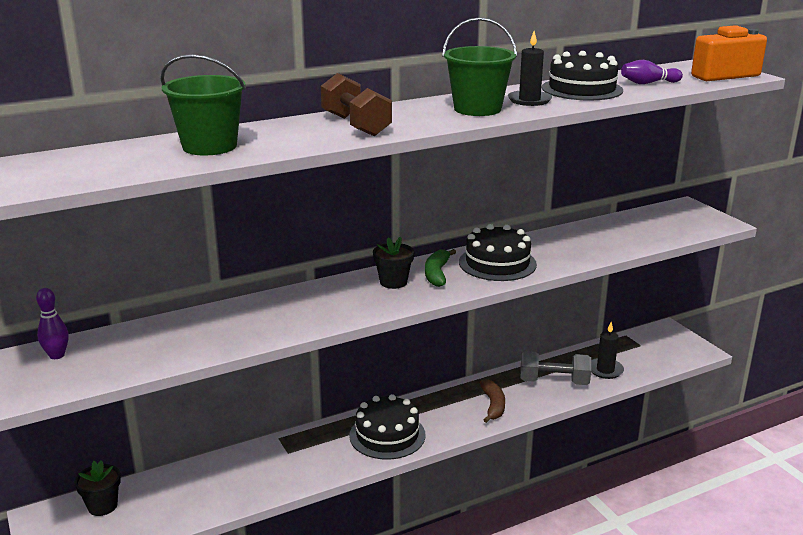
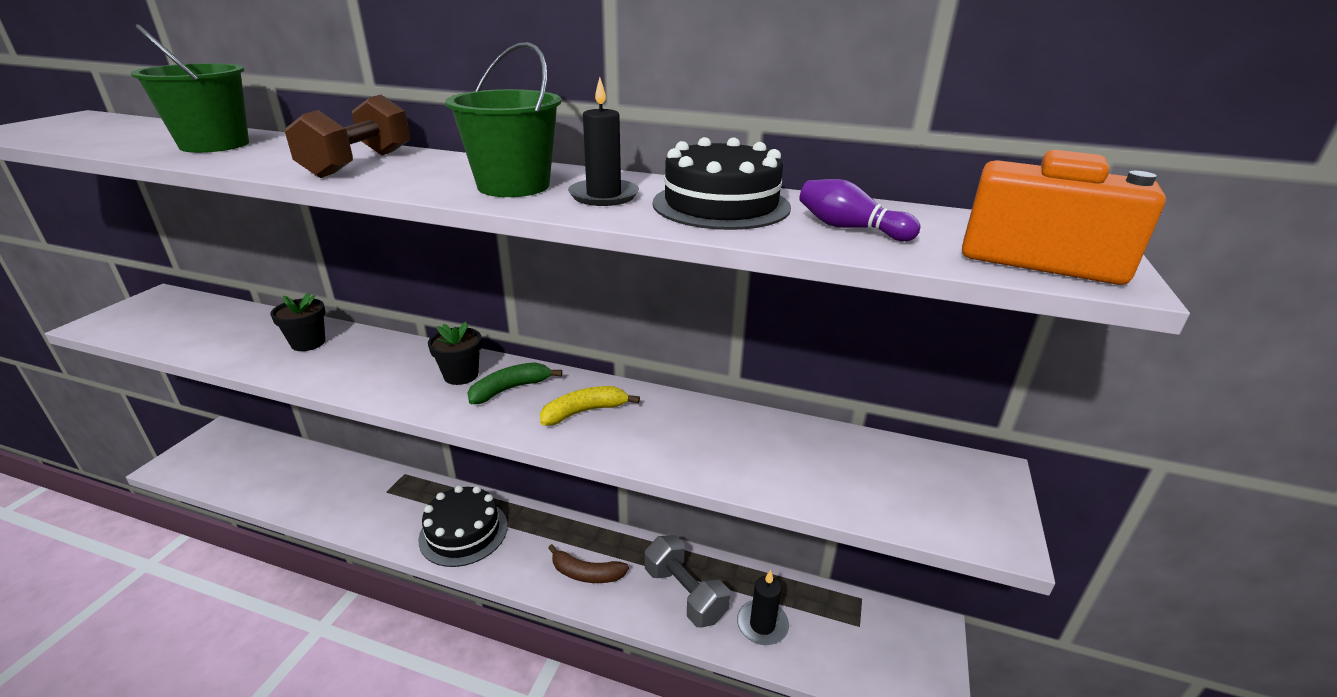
camera: 45 degrees right, 5 degrees up
purple bowling pin [36,288,69,359] -> none
black flower pot [75,460,121,516] -> black flower pot moved to [270,292,325,351]
black cake [459,224,537,281] -> yellow banana [540,386,640,426]
brown banana [480,379,505,423] -> brown banana turned 60 degrees clockwise [548,544,629,583]

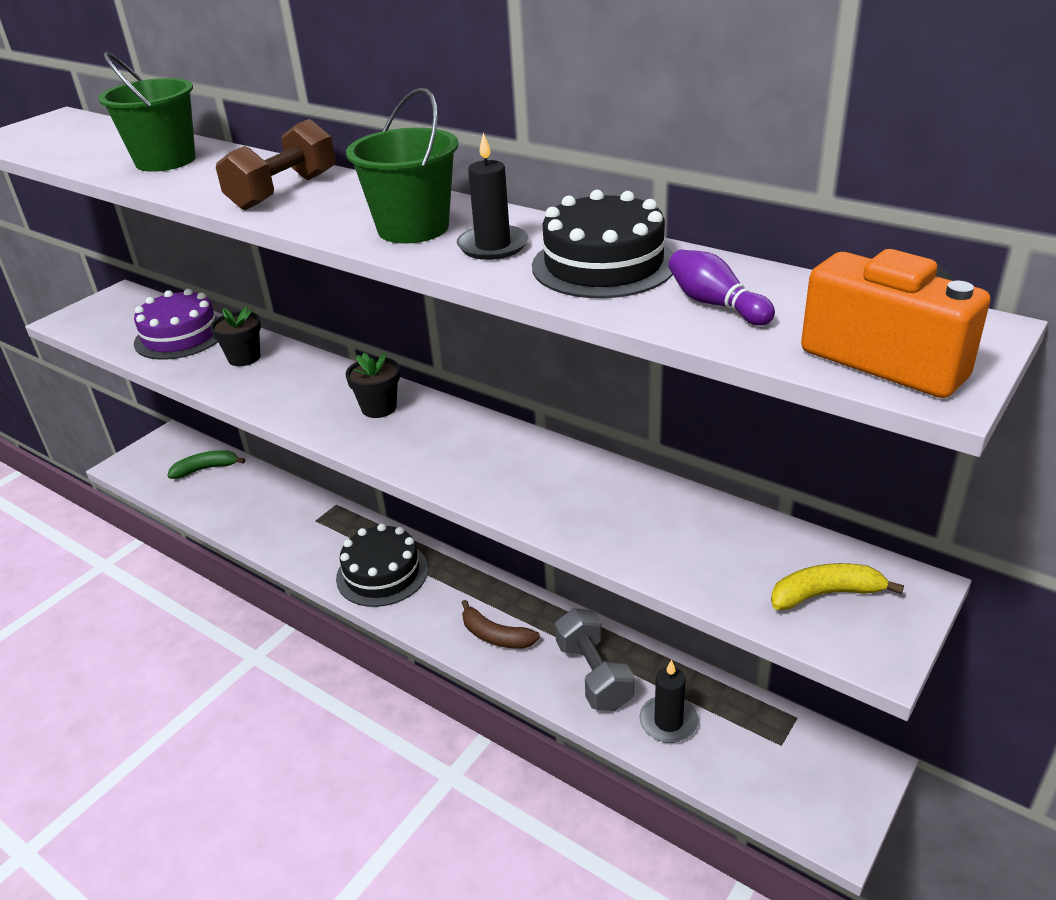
camera: 20 degrees right, 5 degrees up
green banana [467,362,562,404] -> green banana moved to [167,450,245,479]
yellow banana [540,386,640,426] -> yellow banana moved to [771,563,904,610]
none -> purple cake [134,289,218,360]

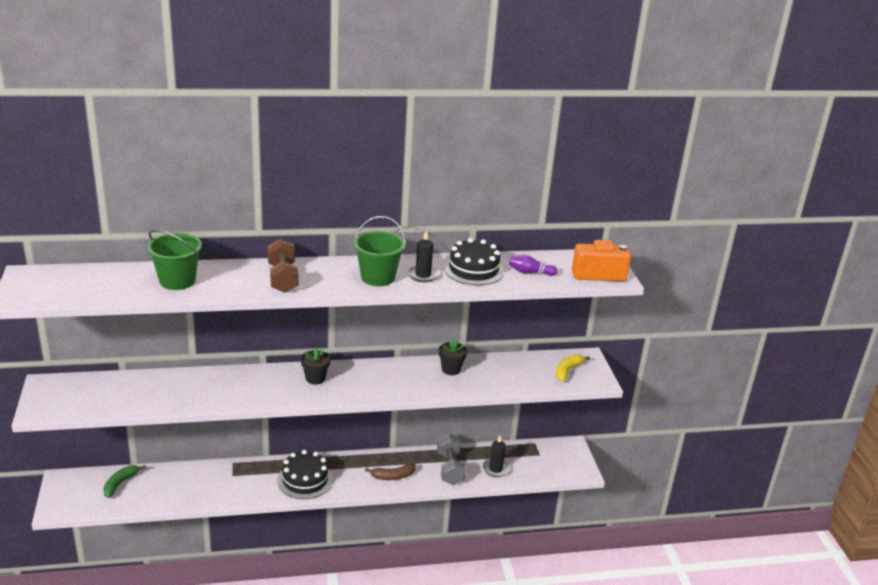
camera: 50 degrees left, 5 degrees down
purple cake [134,289,218,360] -> none
black flower pot [210,306,261,366] -> black flower pot moved to [439,339,467,375]
grey dumbbell [555,608,634,711] -> grey dumbbell turned 60 degrees clockwise [437,433,466,485]

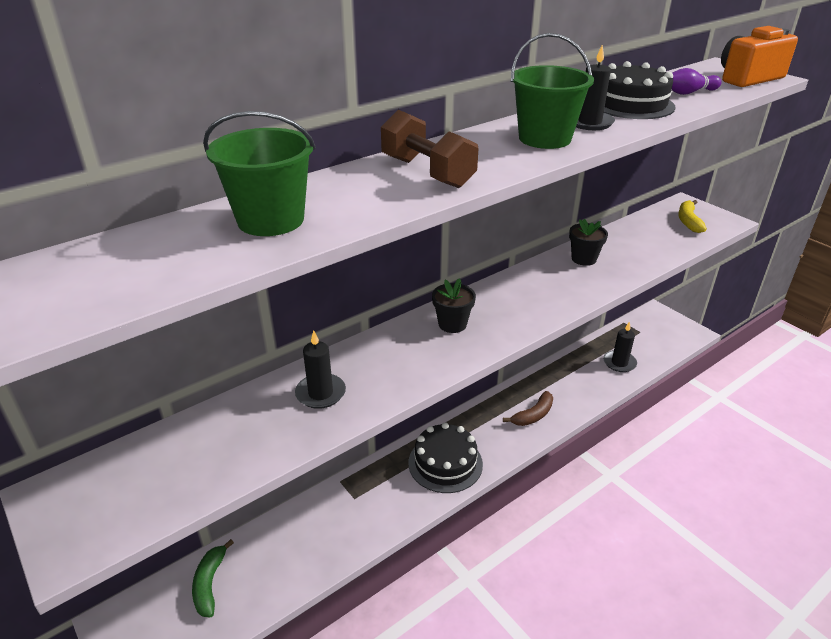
camera: 25 degrees left, 5 degrees up
grey dumbbell [437,433,466,485] -> none
none -> black candle [295,330,346,409]

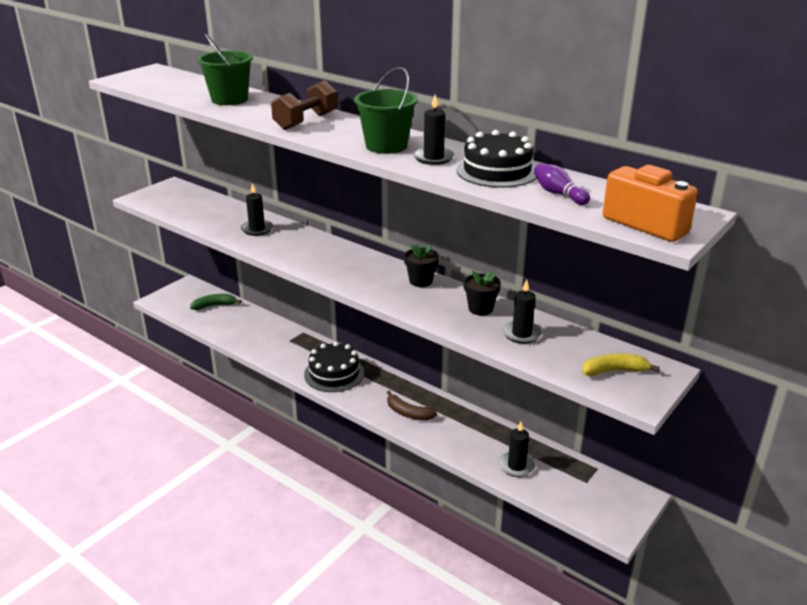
camera: 75 degrees right, 5 degrees down
black flower pot [432,278,476,333] -> black flower pot moved to [404,244,439,287]
none -> black candle [502,280,542,344]

